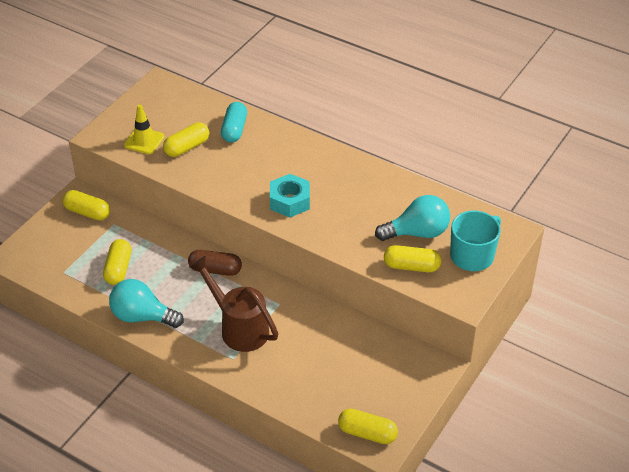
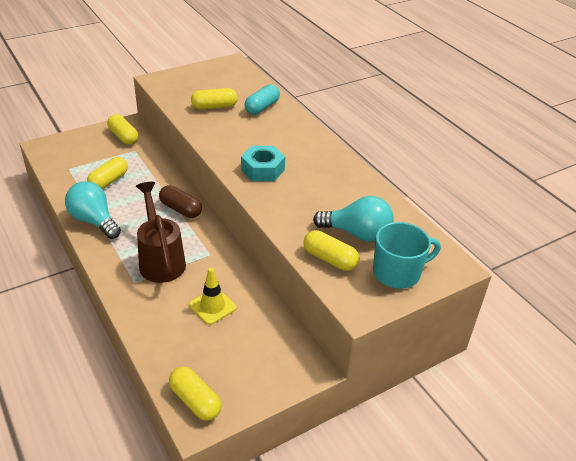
camera: 25 degrees right, 5 degrees down
yellow traffic cone [124,104,165,154] -> yellow traffic cone moved to [189,268,237,325]

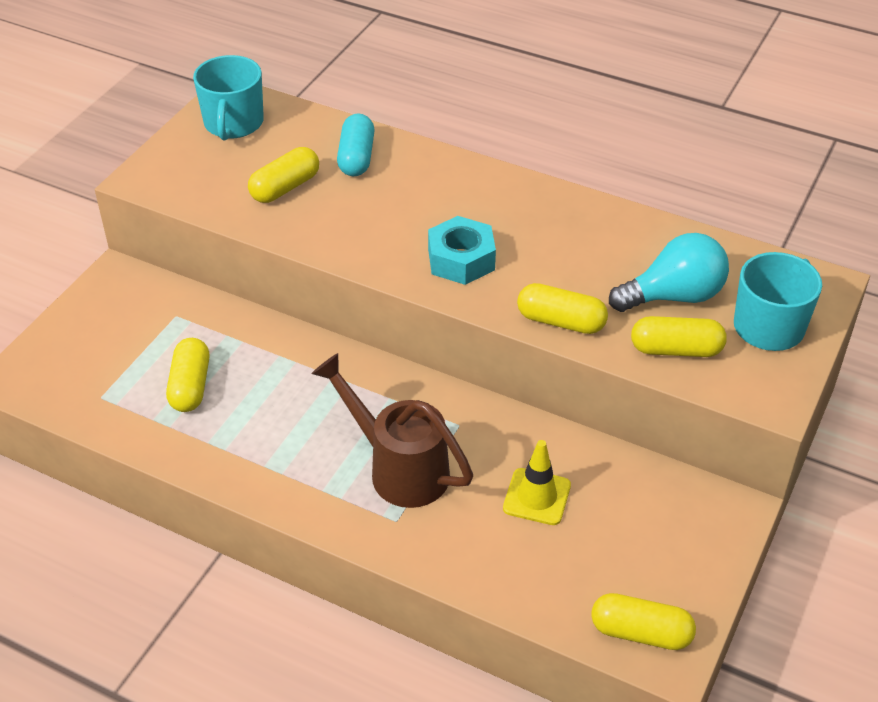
camera: 30 degrees left, 5 degrees up
turquoise light bulb [65,181,121,239] -> none
yellow capsule [107,114,138,145] -> yellow capsule moved to [517,283,608,334]
brown capsule [159,185,202,218] -> none
none -> turquoise mug [193,55,264,140]

